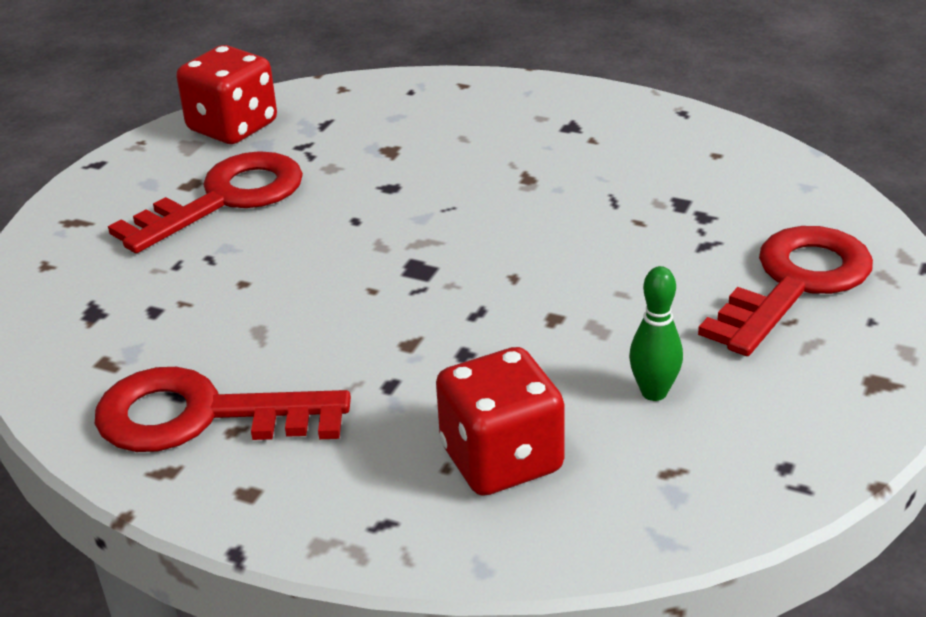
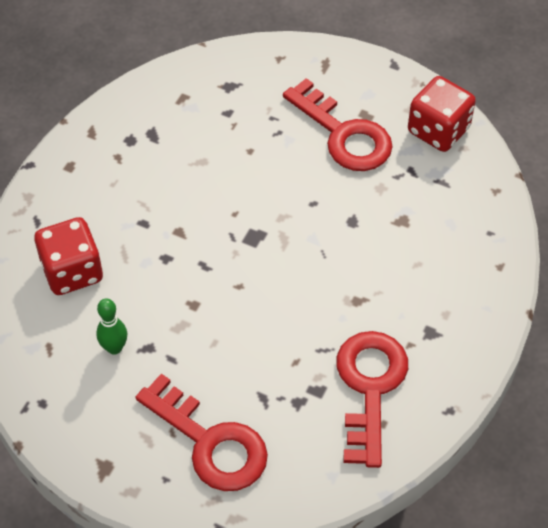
camera: 90 degrees right, 20 degrees up
red key [95,367,351,452] -> red key moved to [336,331,408,468]

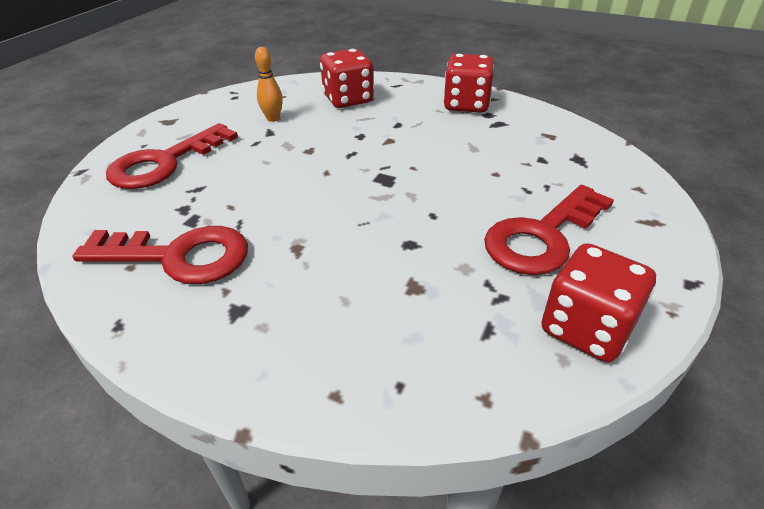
camera: 90 degrees right, 15 degrees down
green bowling pin [96,298,127,355] -> orange bowling pin [255,47,283,122]
none -> red dice [443,54,494,113]

